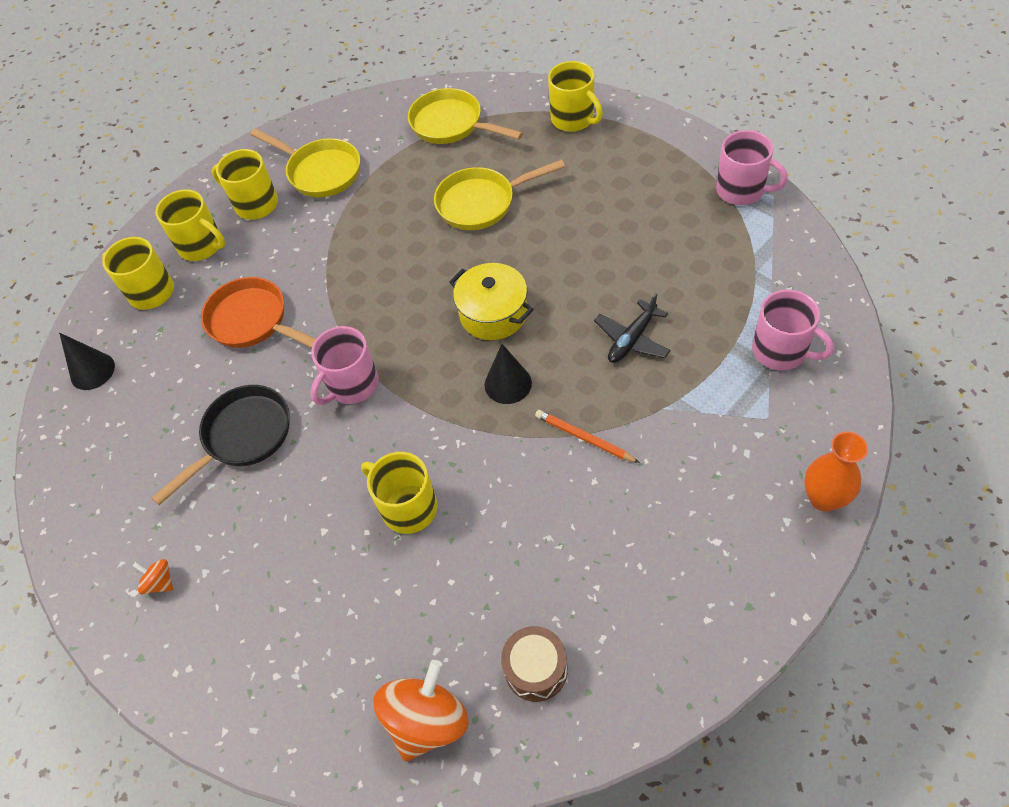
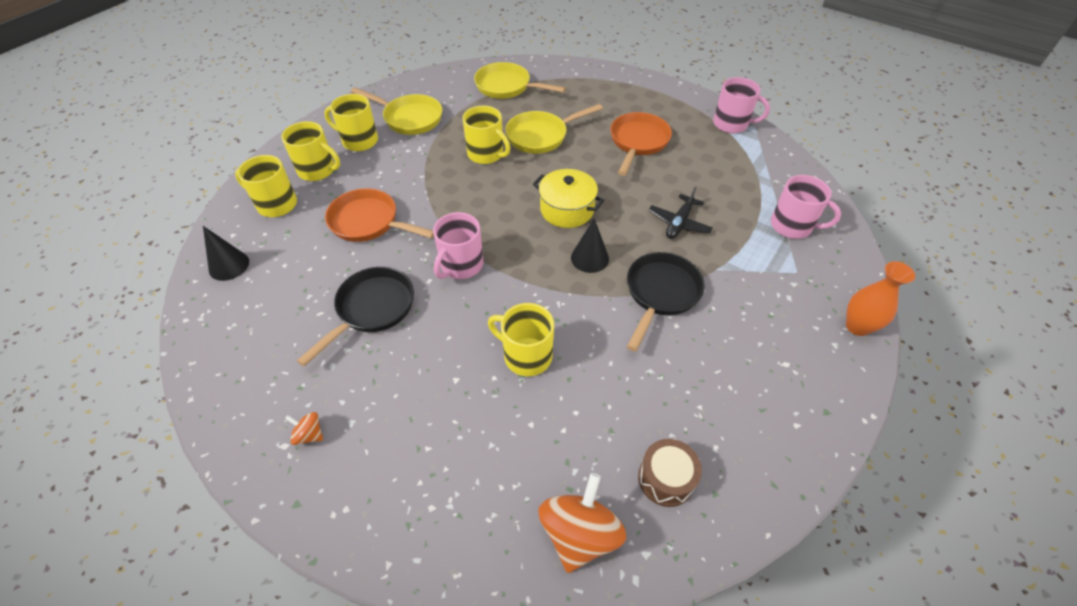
camera: 15 degrees left, 5 degrees down
orange pencil [535,410,640,463] -> black pan [627,252,705,352]
yellow mug [548,61,603,132] -> yellow mug moved to [463,106,510,164]
none -> orange pan [610,112,672,176]

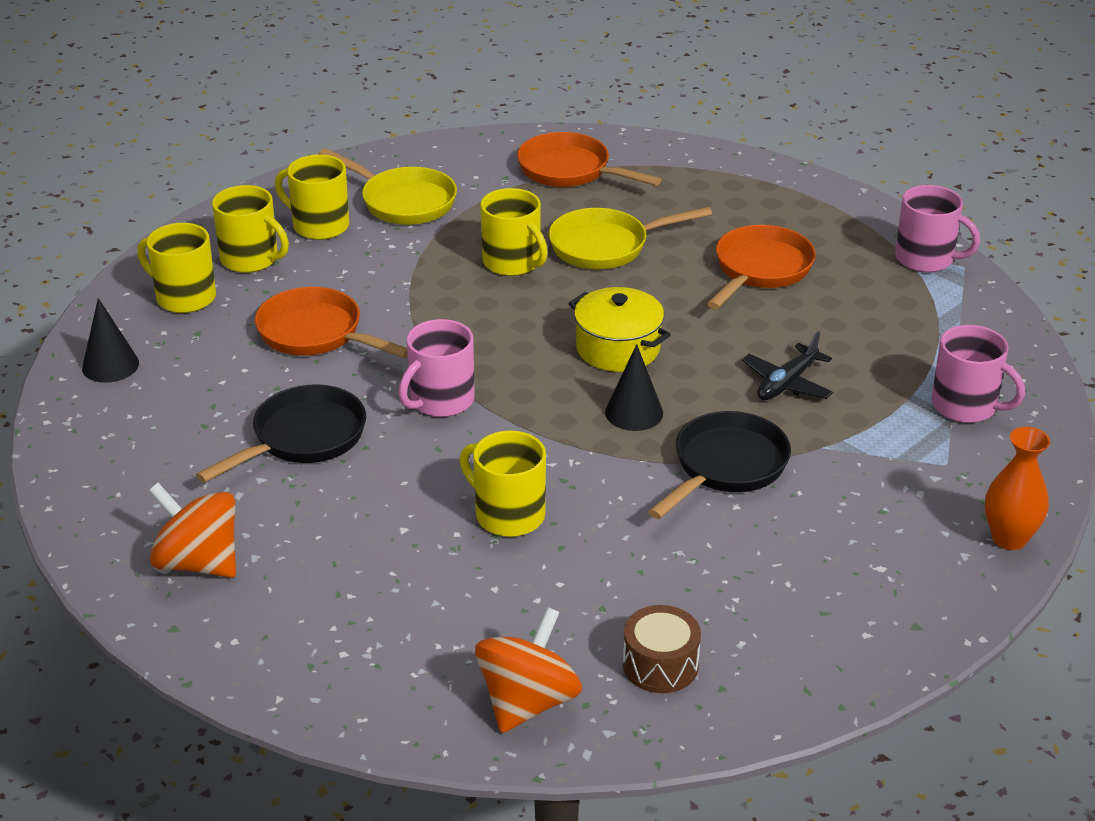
camera: 10 degrees right, 15 degrees down
orange spinning top [285,412,323,445] -> orange spinning top [149,483,236,578], size x2.12
yellow pan [474,62,566,99] -> orange pan [517,132,662,187]

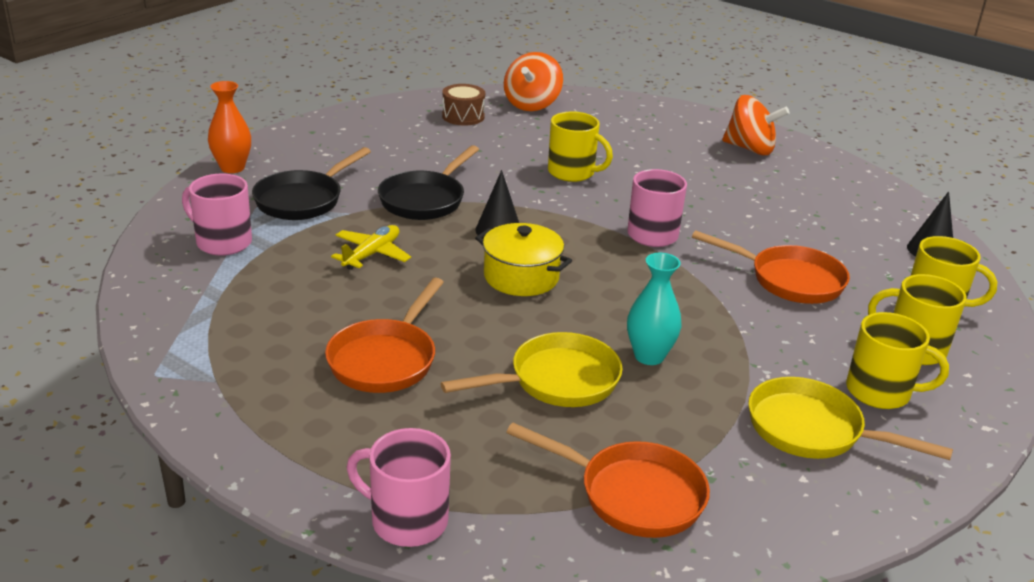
camera: 170 degrees right, 5 degrees down
black pan [196,384,366,483] -> black pan moved to [252,147,371,220]
yellow mug [480,188,548,276] -> turquoise vase [627,253,681,365]
black plane [742,331,833,400] -> yellow plane [331,225,411,270]
pink mug [895,185,980,272] -> pink mug moved to [347,428,451,547]

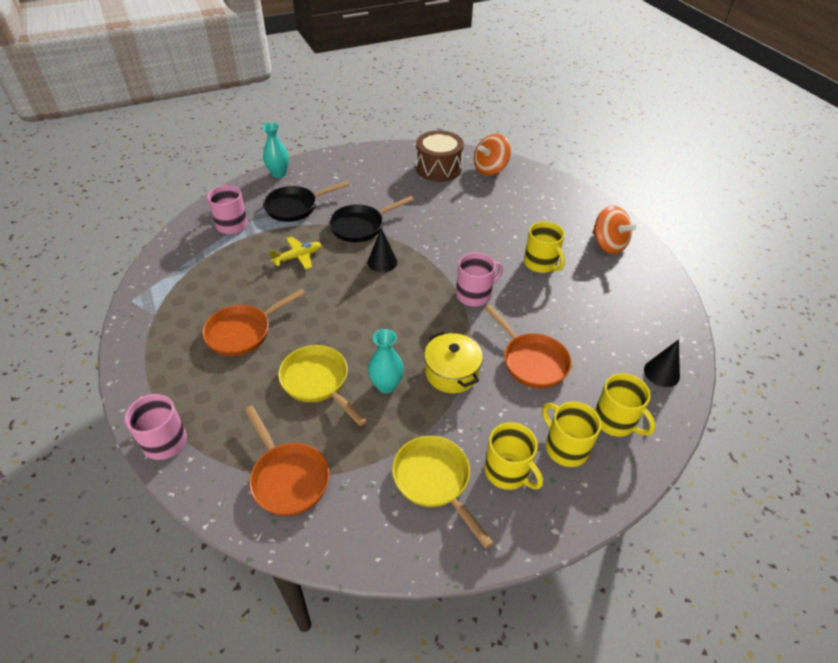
camera: 30 degrees right, 15 degrees up
orange vase [208,81,251,173] -> turquoise vase [262,122,289,178]
yellow pan [441,332,623,407] -> yellow pan turned 135 degrees counterclockwise [278,345,367,426]
brown drum [442,84,485,126] -> brown drum [416,130,464,182], size x1.66
yellow pot [475,223,572,296] -> yellow pot moved to [424,331,483,393]
yellow mug [548,111,613,182] -> yellow mug moved to [524,221,565,273]

